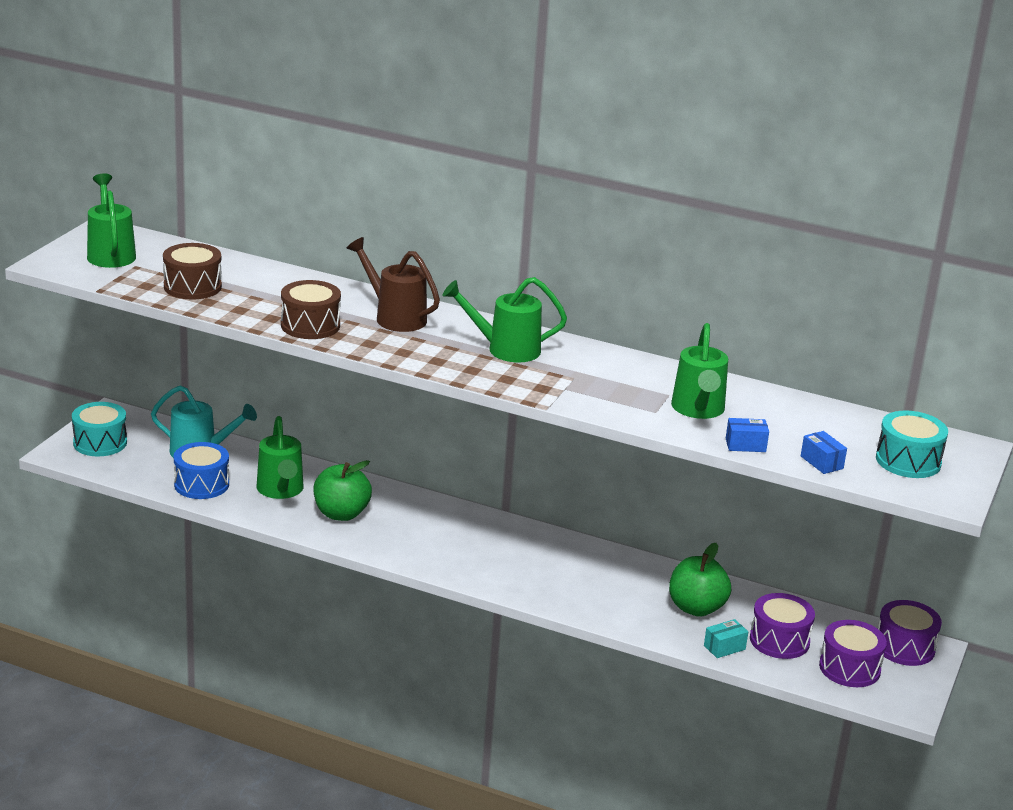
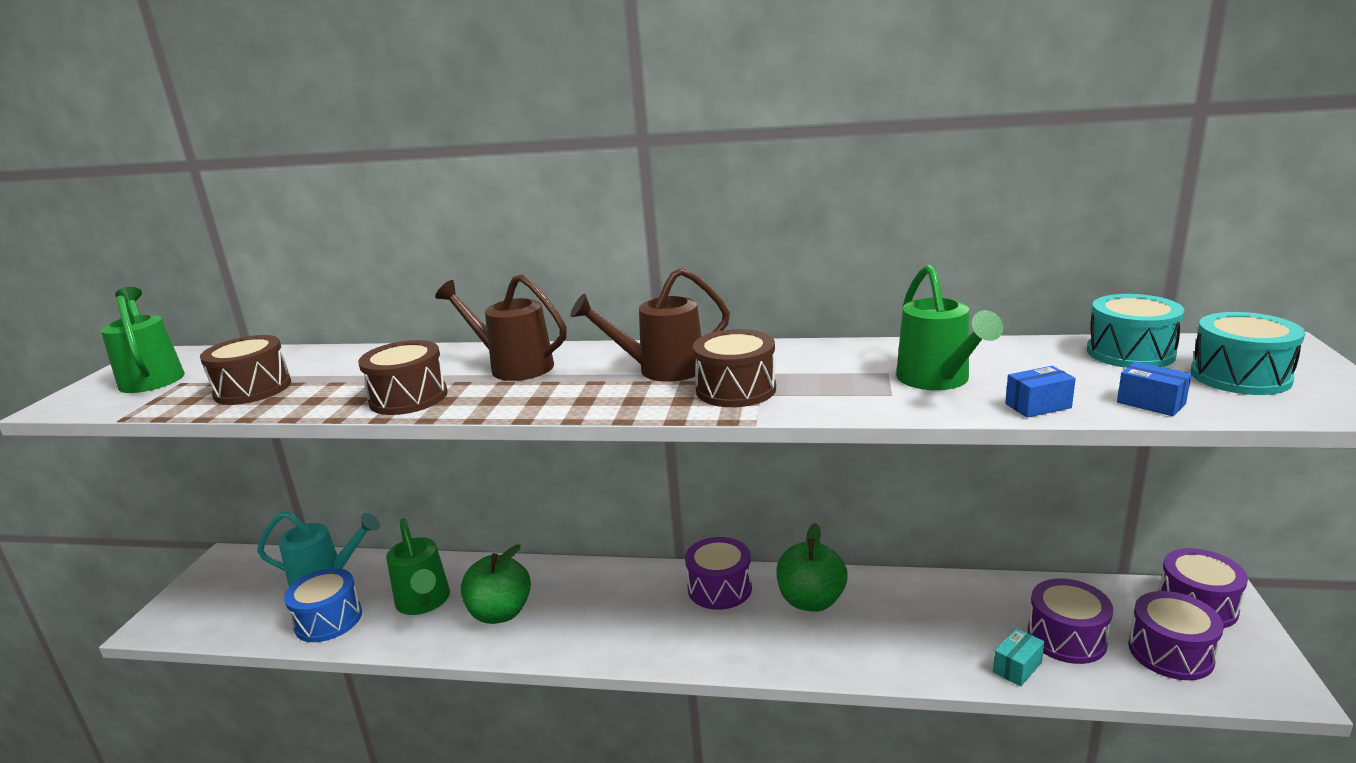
camera: 10 degrees left, 5 degrees down
turquoise drum [72,402,127,456] -> turquoise drum moved to [1087,294,1184,368]
green watering can [442,277,567,362] -> brown watering can [570,268,730,382]
green apple [669,543,731,617] -> green apple moved to [776,523,847,612]
none -> purple drum [685,537,752,610]
none -> brown drum [693,329,776,407]

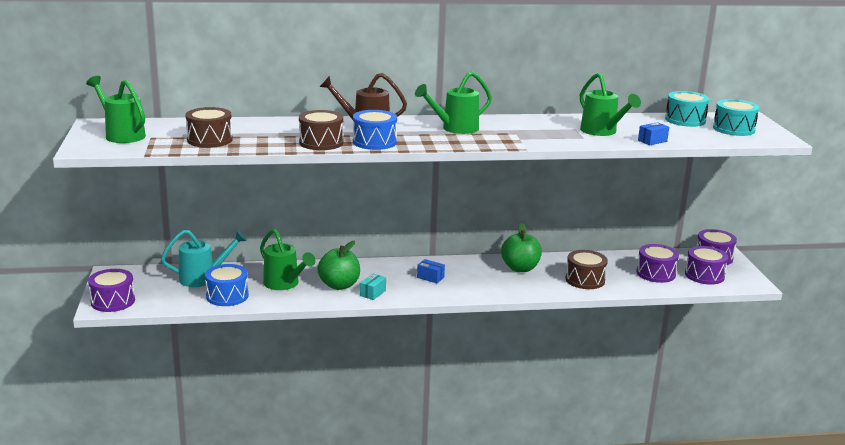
camera: 20 degrees left, 0 degrees up
brown watering can [570,268,730,382] -> green watering can [415,72,492,134]
purple drum [685,537,752,610] -> purple drum moved to [88,269,135,312]
brown drum [693,329,776,407] -> brown drum moved to [565,250,608,289]
turquoise box [993,628,1044,686] -> turquoise box moved to [360,274,386,300]
blue box [1117,361,1192,416] -> blue box moved to [417,259,445,283]
none -> blue drum [353,110,397,150]

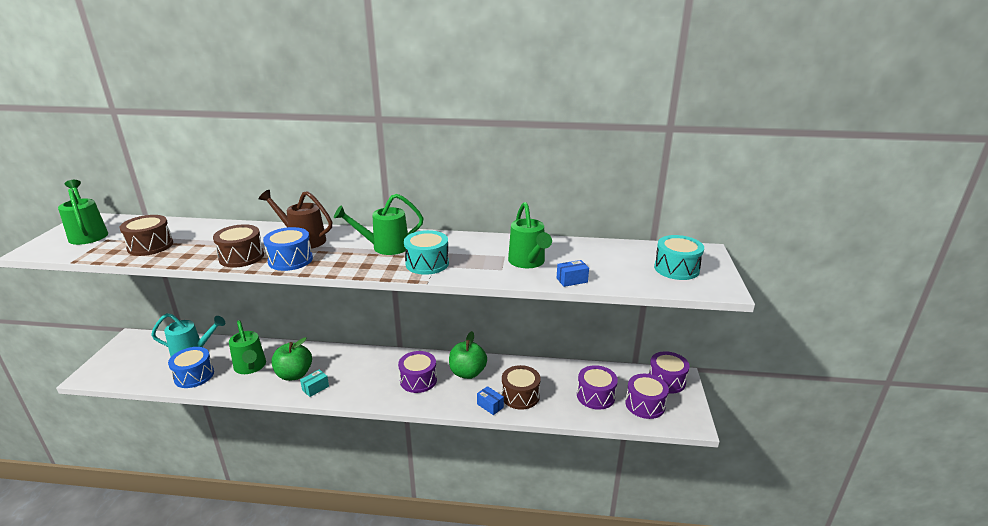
camera: 15 degrees right, 5 degrees up
purple drum [88,269,135,312] -> purple drum moved to [398,351,437,393]
blue box [417,259,445,283] -> blue box moved to [477,386,504,415]
turquoise drum [665,91,709,127] -> turquoise drum moved to [404,230,449,275]

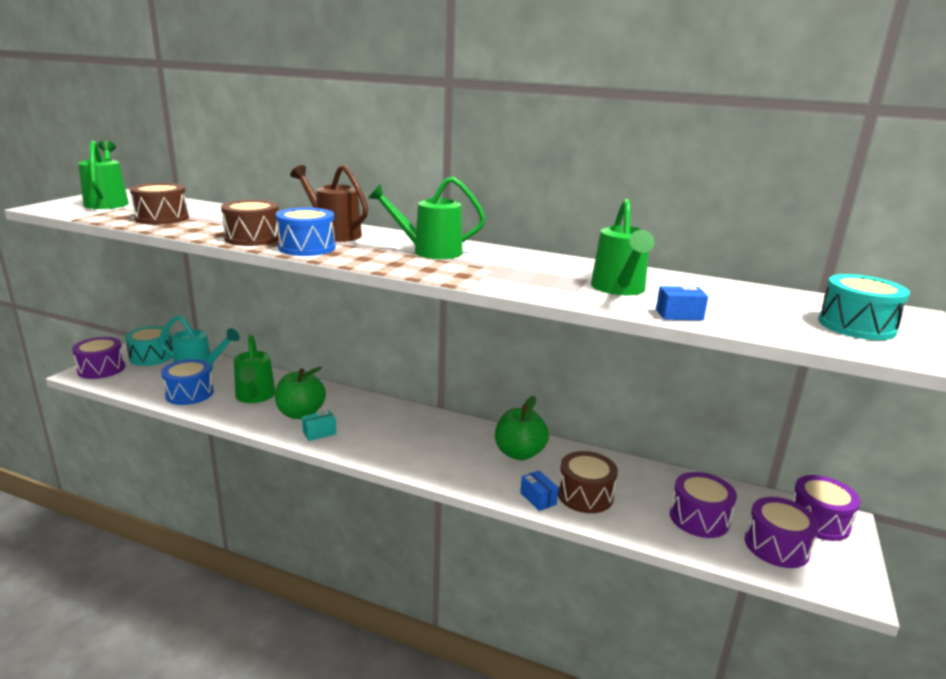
camera: 15 degrees right, 5 degrees down
purple drum [398,351,437,393] -> purple drum moved to [72,337,125,379]
turquoise drum [404,230,449,275] -> turquoise drum moved to [125,326,172,366]

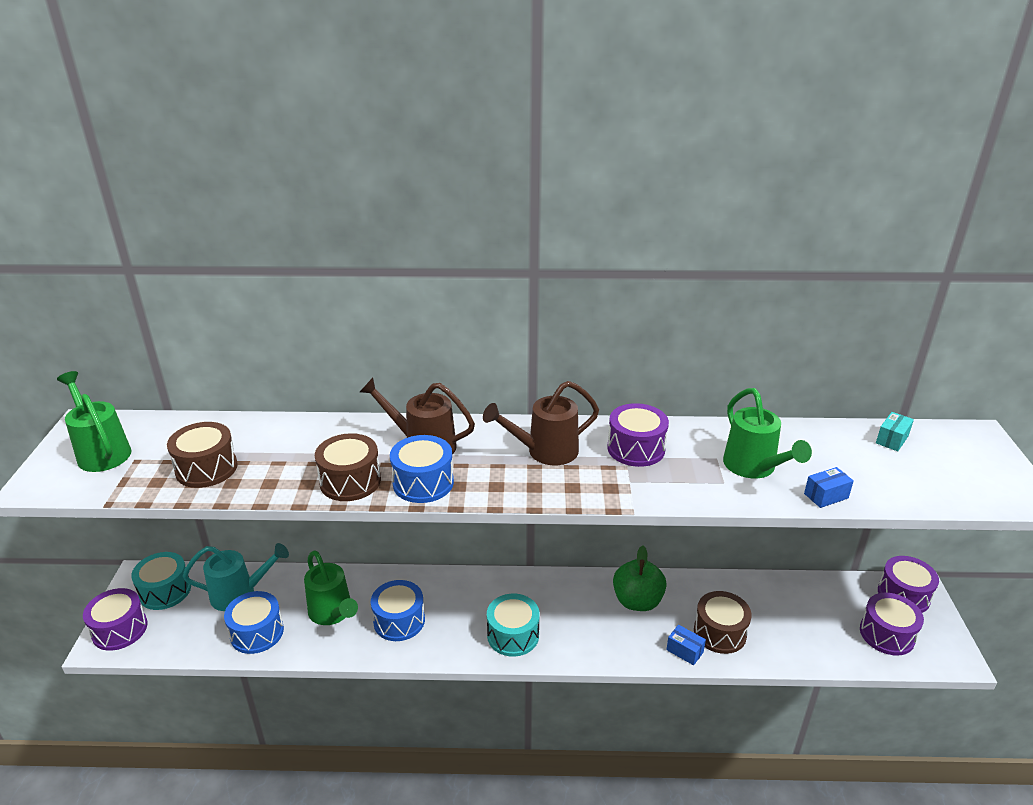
camera: 20 degrees left, 10 degrees up
green apple [275,367,326,419] -> blue drum [371,580,425,641]
turquoise box [302,410,337,441] -> turquoise box moved to [876,412,914,451]
green watering can [368,176,486,259] -> brown watering can [483,381,599,465]
purple drum [670,472,737,538] -> purple drum moved to [607,403,669,467]
turquoise drum [818,274,910,340] -> turquoise drum moved to [487,594,540,657]

